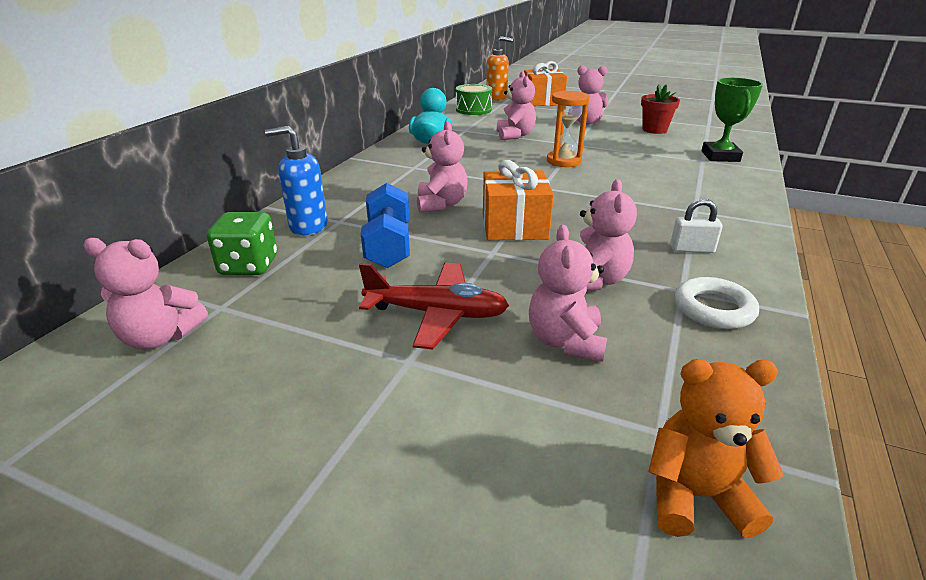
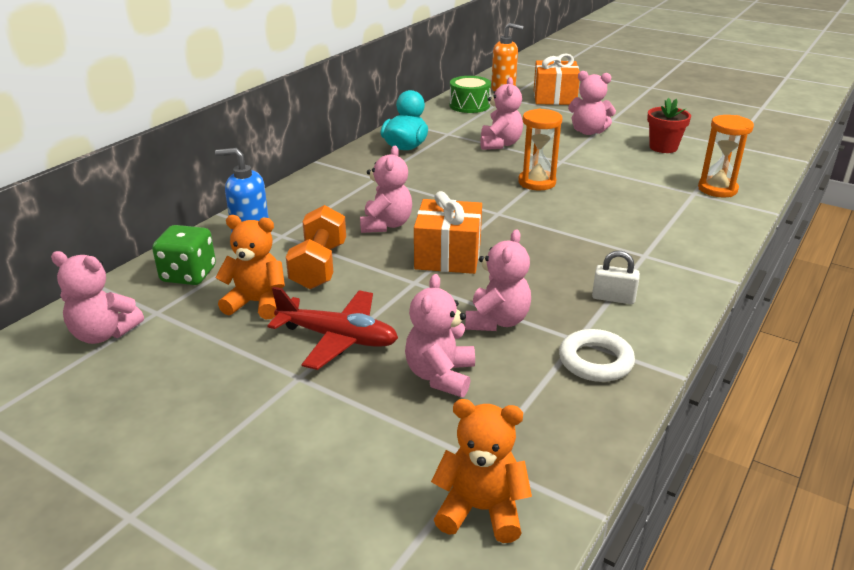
camera: 10 degrees right, 0 degrees up
blue dumbbell [361,183,410,268] -> orange dumbbell [286,205,346,289]
green trophy [702,77,763,162] -> orange hourglass [698,115,754,198]
none -> orange teddy bear [215,215,285,319]

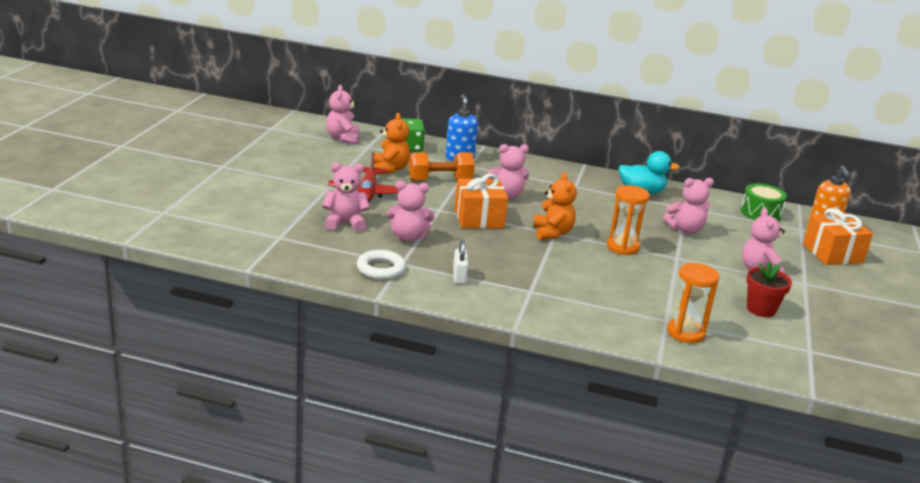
camera: 70 degrees right, 5 degrees down
orange teddy bear [431,399,532,543] -> orange teddy bear moved to [533,172,577,240]

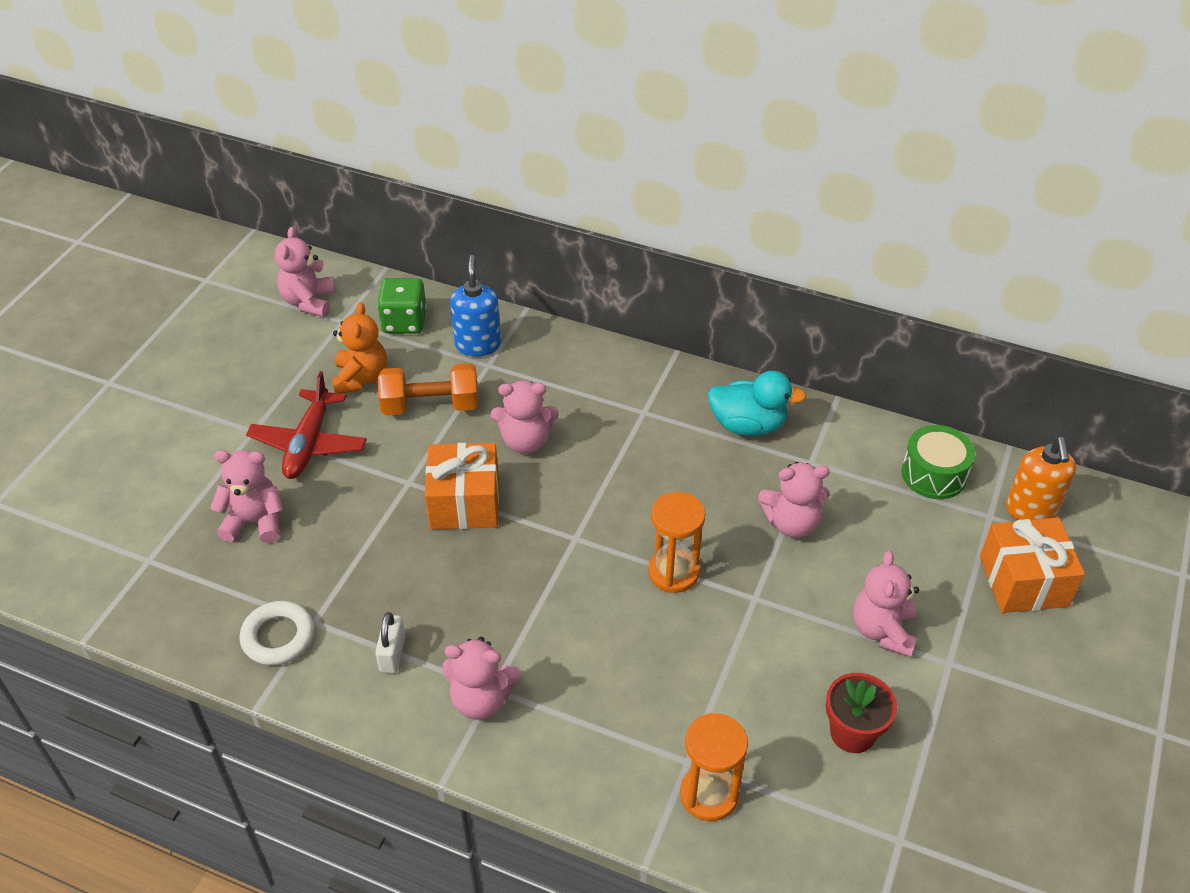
camera: 10 degrees right, 20 degrees up
pink teddy bear [387,181,435,242] -> pink teddy bear moved to [442,637,521,720]
orange teddy bear [533,172,577,240] -> none

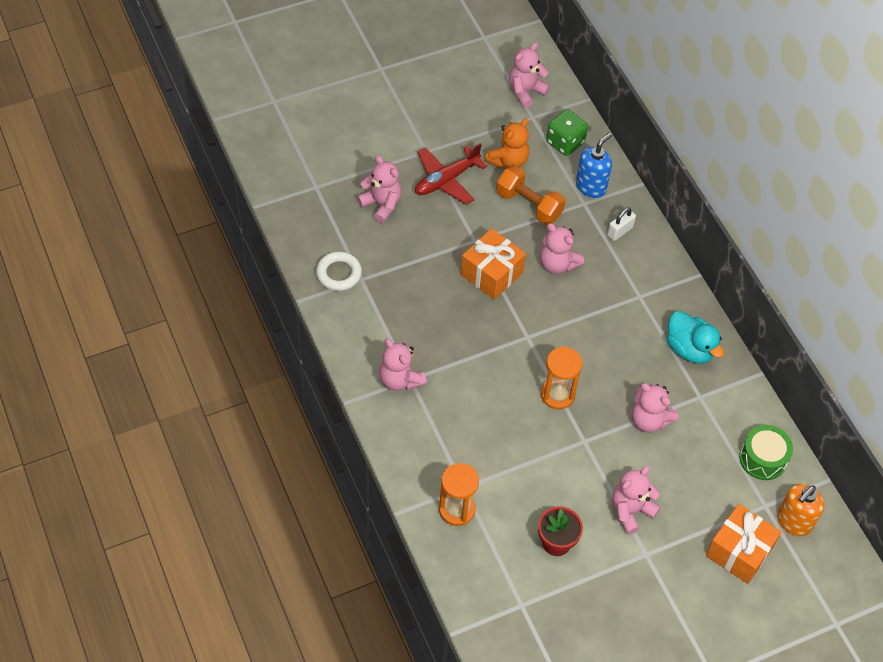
camera: 40 degrees right, 10 degrees up
white padlock [375,612,405,673] -> white padlock moved to [607,208,636,241]

